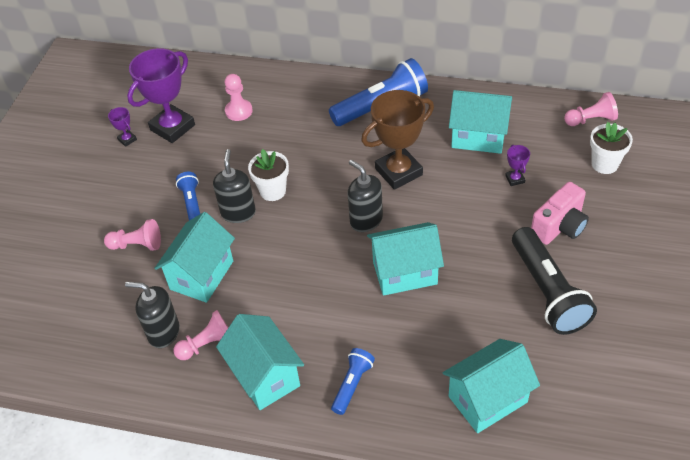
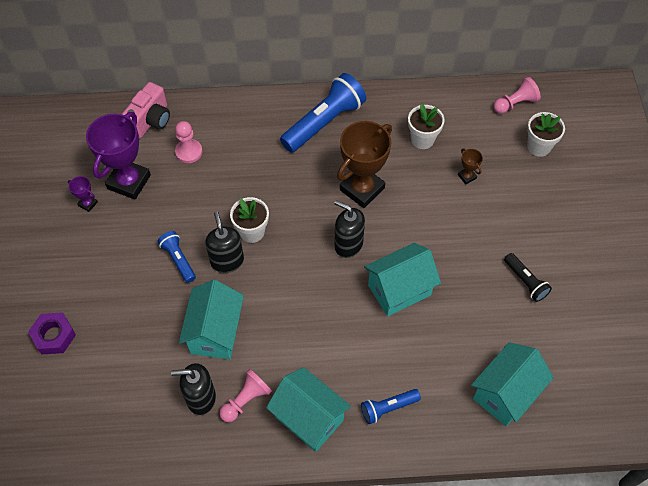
camera: 20 degrees left, 10 degrees up
pink pawn [104,219,161,251] -> none
blue flashlight [331,348,375,415] -> blue flashlight turned 120 degrees counterclockwise [361,389,421,424]
turquoise house [449,90,512,154] -> white flower pot [408,104,444,149]
purple trophy [505,145,530,186] -> brown trophy [458,149,483,185]
black flashlight [512,227,597,335] -> black flashlight [504,253,552,302], size x0.52
pink camera [531,182,589,245] -> pink camera moved to [122,82,170,138]
none -> purple nut [28,312,76,354]

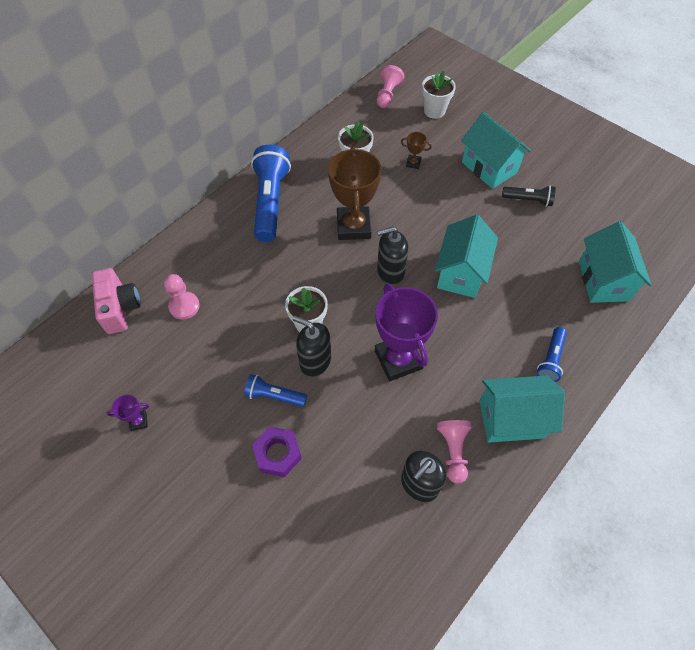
camera: 45 degrees left, 0 degrees up
purple nut [28,312,76,354] -> purple nut moved to [252,427,302,477]
purple trophy [86,112,151,200] -> purple trophy moved to [375,284,438,381]
turquoise house [179,280,244,359] -> turquoise house moved to [461,112,531,189]

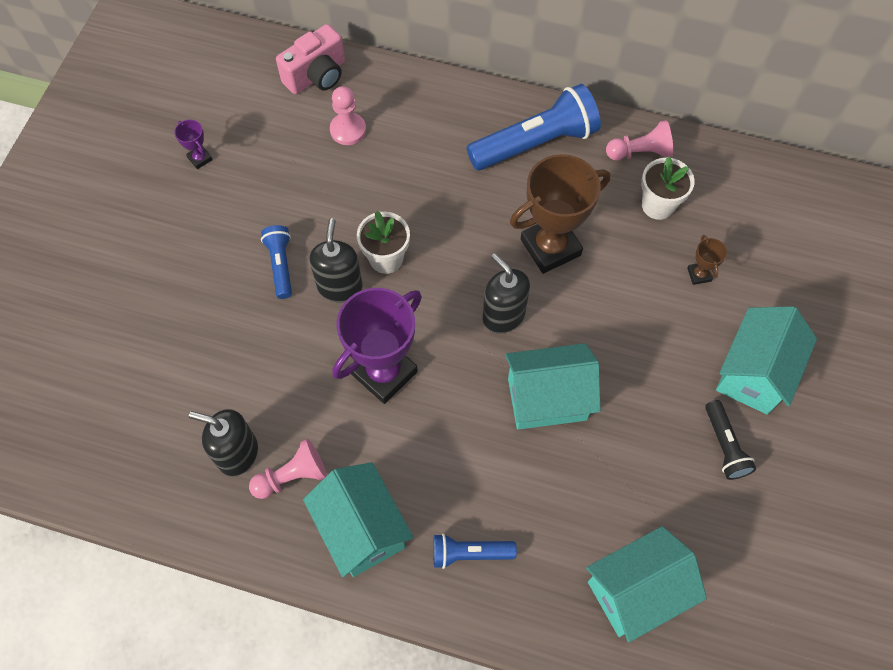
camera: 65 degrees right, 5 degrees up
purple nut [252,427,302,477] -> none
pink pawn [377,65,404,108] -> pink pawn moved to [606,120,673,160]
white flower pot [422,71,456,119] -> none

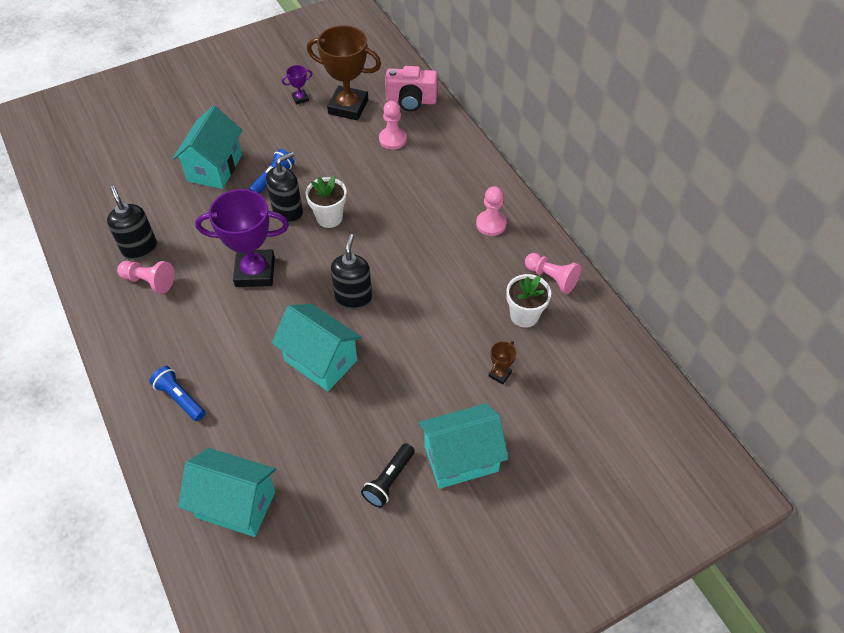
camera: 45 degrees right, 10 degrees down
purple trophy [174,119,213,169] -> purple trophy turned 60 degrees clockwise [282,65,312,105]
turquoise house [303,462,413,577] -> turquoise house moved to [173,106,242,189]
blue flashlight [467,84,601,170] -> pink pawn [476,186,507,236]
brown trophy [510,154,610,274] -> brown trophy moved to [307,25,381,120]

